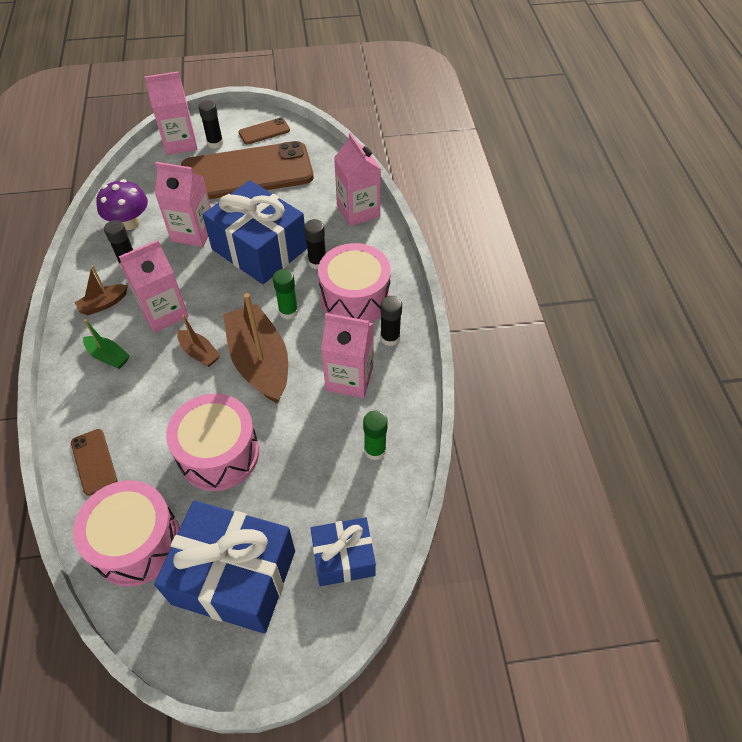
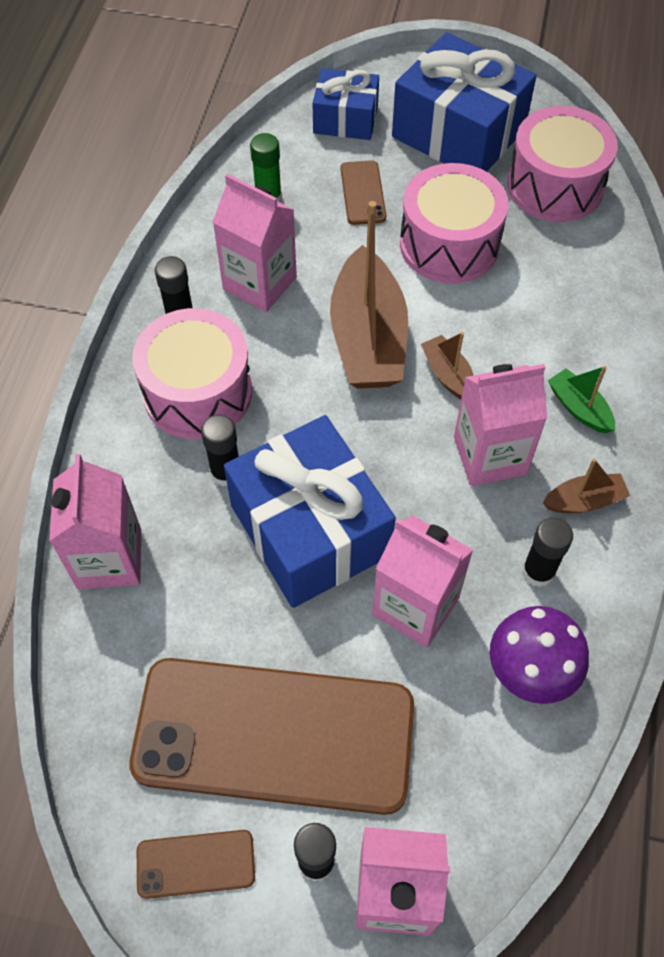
camera: 160 degrees left, 5 degrees up
brown phone [71,429,117,496] -> brown phone moved to [341,160,386,225]
green glue stick [273,269,298,319] -> none

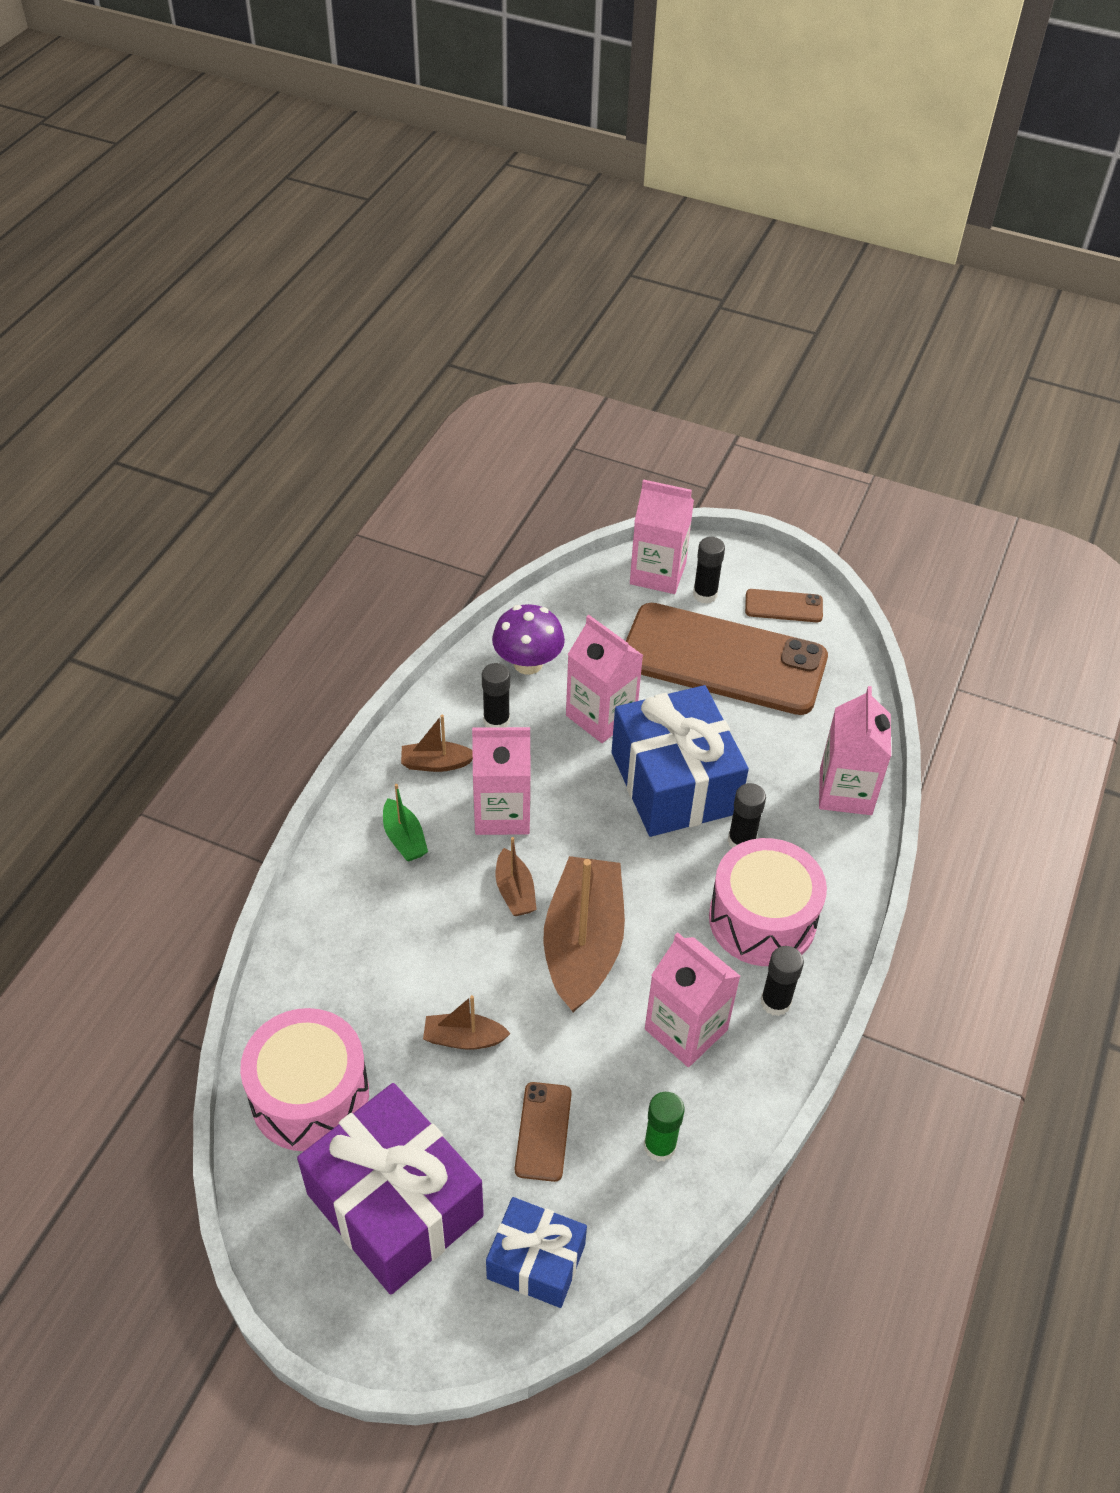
camera: 170 degrees left, 10 degrees down
blue gift [392,32,537,172] -> purple gift [297,1083,484,1295]
pink drum [400,163,508,284] -> brown boat [423,995,511,1050]

